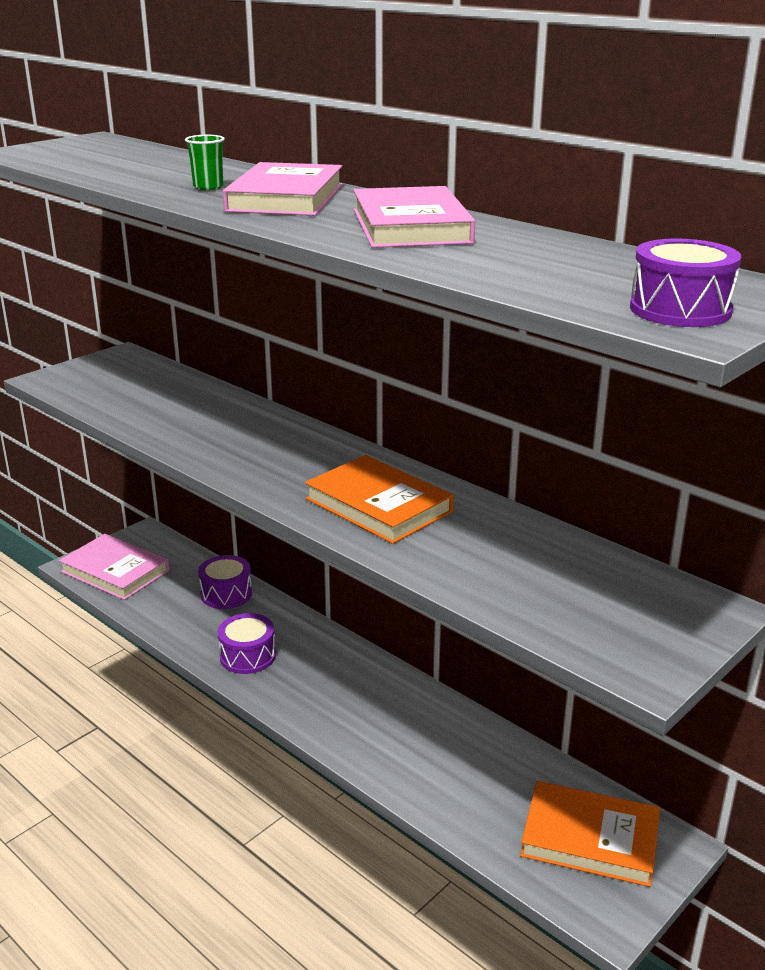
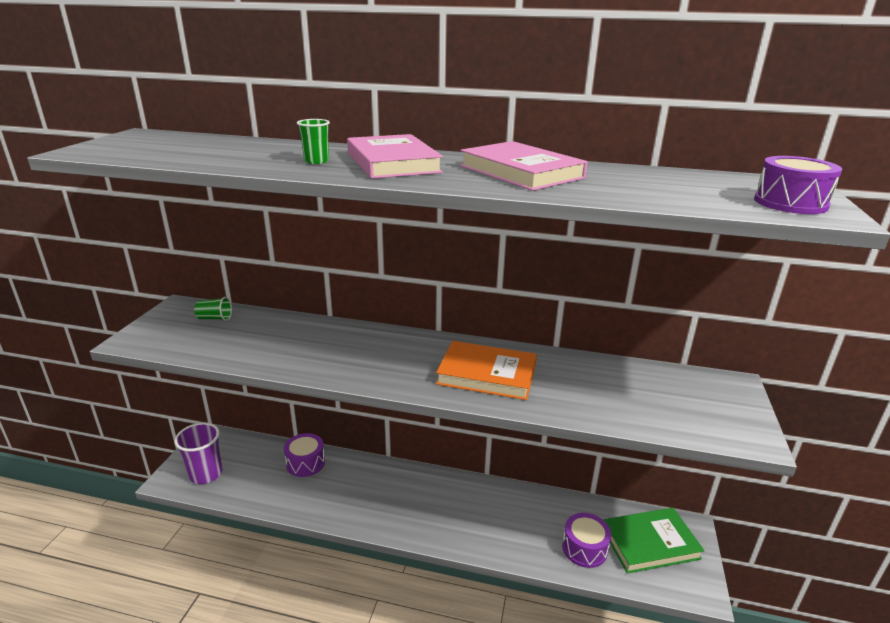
camera: 30 degrees left, 0 degrees up
pink book [59,534,169,600] -> purple cup [174,422,222,484]
purple drum [218,613,276,674] -> purple drum moved to [562,513,611,568]
orange book [520,781,660,887] -> green book [603,508,705,574]
none -> green cup [194,297,232,321]

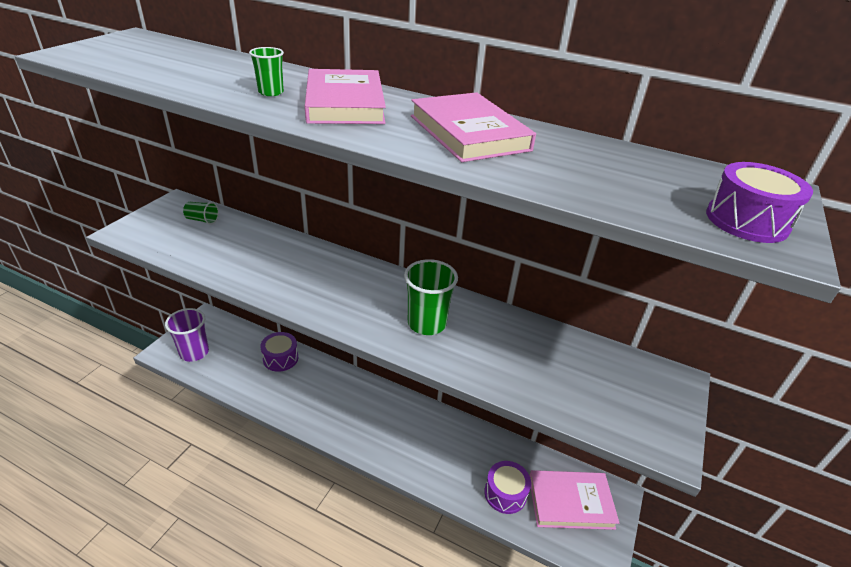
camera: 10 degrees right, 10 degrees up
orange book [436,341,537,400] -> green cup [404,259,458,335]
green book [603,508,705,574] -> pink book [529,470,619,530]

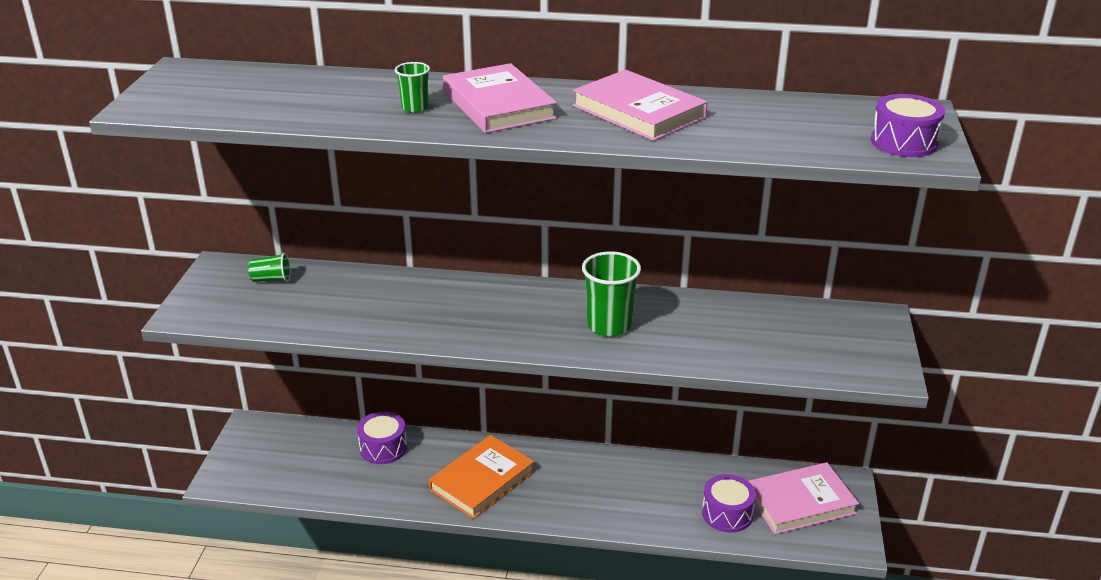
camera: 15 degrees left, 5 degrees down
purple cup [165,308,209,362] -> none
none -> orange book [429,435,535,519]

